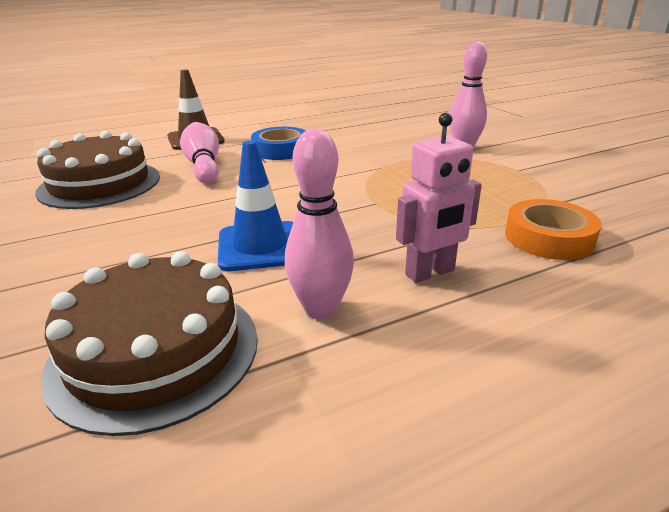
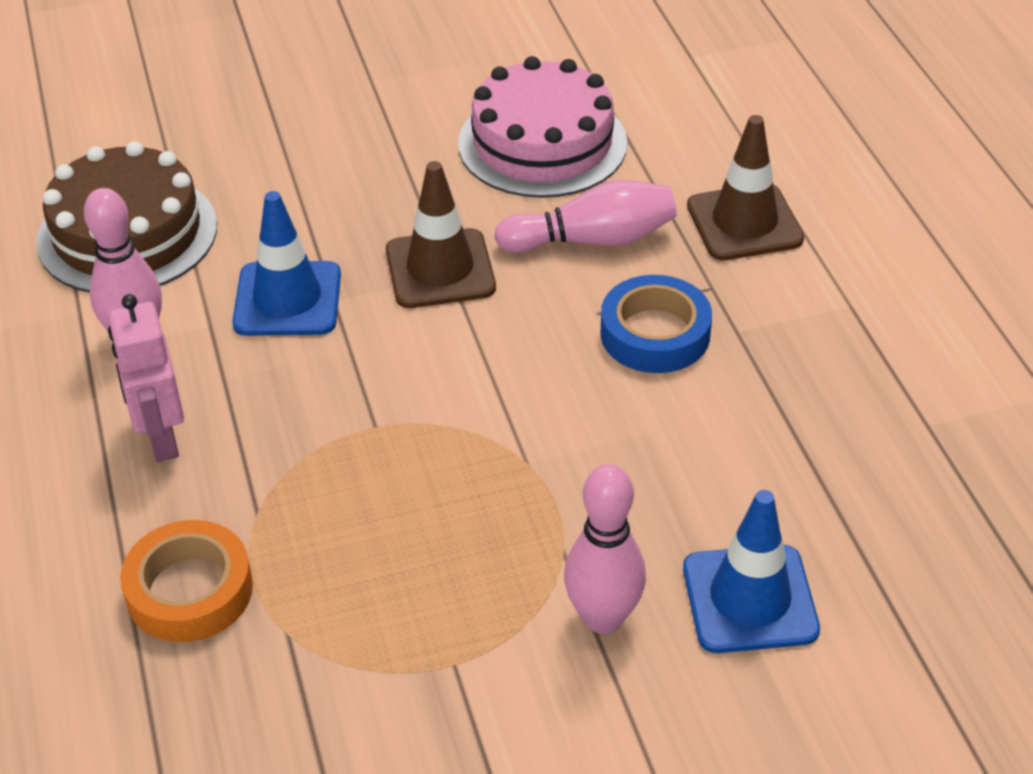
camera: 100 degrees right, 15 degrees up
brown cake [35,131,160,209] -> pink cake [458,56,627,198]
none -> brown traffic cone [386,161,496,308]
none -> blue traffic cone [683,490,820,653]

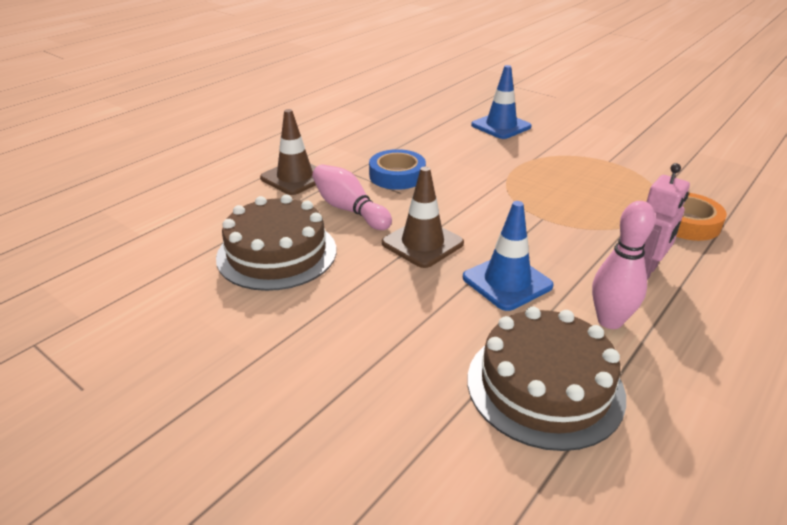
camera: 125 degrees left, 10 degrees down
pink cake [458,56,627,198] -> brown cake [216,195,336,291]
pink bowling pin [564,464,646,634] -> none

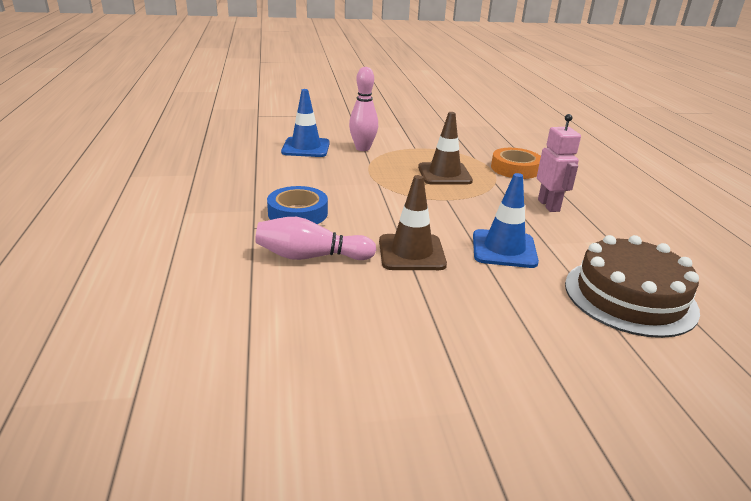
camera: 50 degrees left, 5 degrees down
brown cake [216,195,336,291] -> none
brown traffic cone [260,109,317,195] -> brown traffic cone moved to [418,112,473,185]
pink bowling pin [592,201,655,329] -> pink bowling pin moved to [349,67,378,151]

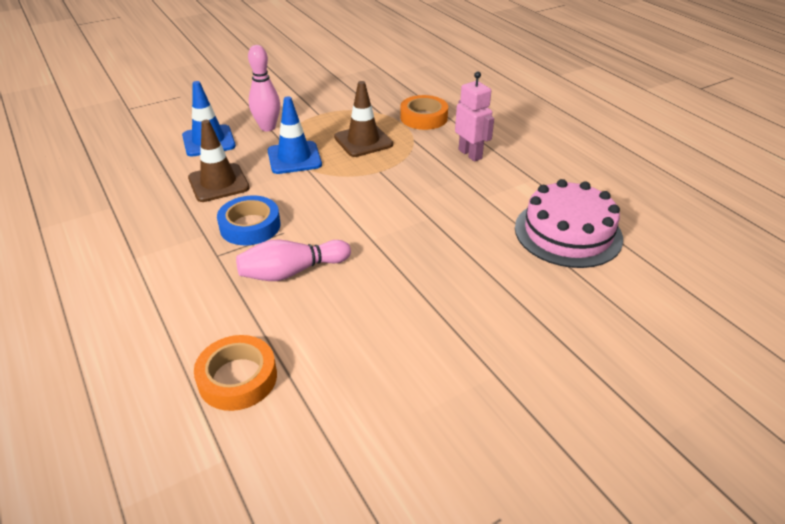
camera: 20 degrees left, 10 degrees up
brown traffic cone [379,175,447,270] -> brown traffic cone moved to [188,120,250,202]
blue traffic cone [473,173,539,268] -> blue traffic cone moved to [268,96,322,174]
brown cake [565,235,700,338] -> pink cake [515,179,623,268]
none -> orange tape [194,335,277,411]

